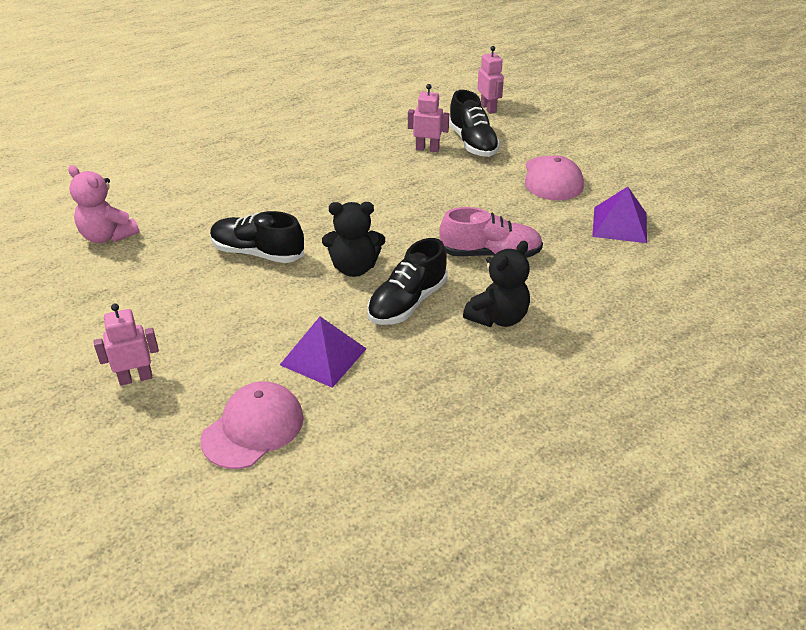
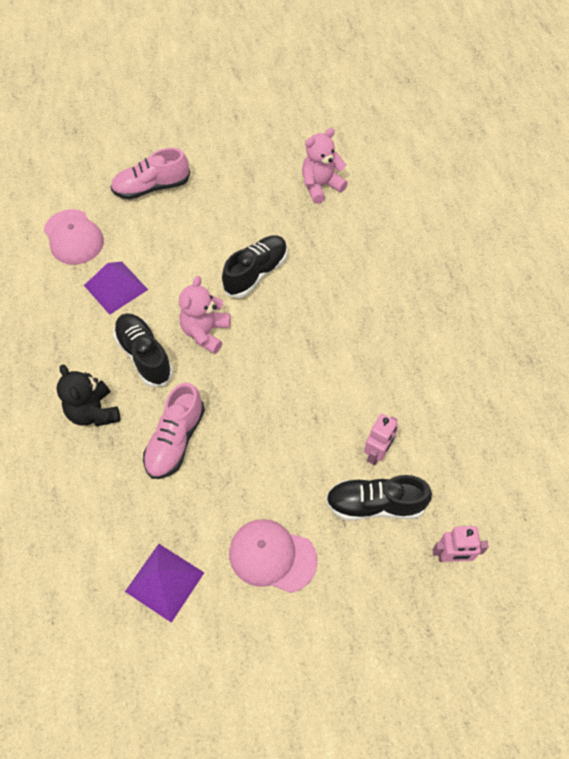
camera: 110 degrees right, 20 degrees up
pink robot [94,304,159,385] -> pink shoe [110,148,190,199]
black teddy bear [322,202,385,277] -> pink teddy bear [179,276,231,354]

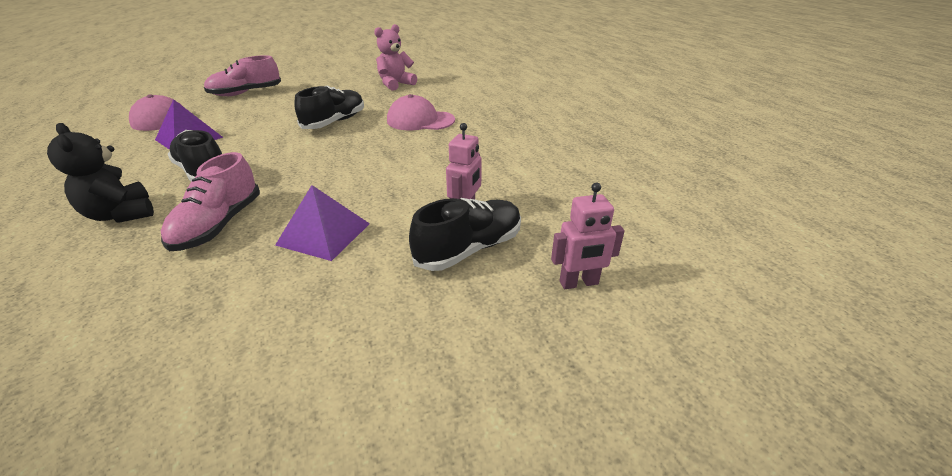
camera: 10 degrees left, 25 degrees down
purple pyramid [125,544,204,623] -> purple pyramid moved to [275,185,370,261]
pink teddy bear [179,276,231,354] -> none
pink cap [229,519,318,593] -> pink cap moved to [387,94,455,130]
black shoe [326,475,432,521] -> black shoe turned 150 degrees clockwise [409,198,521,271]

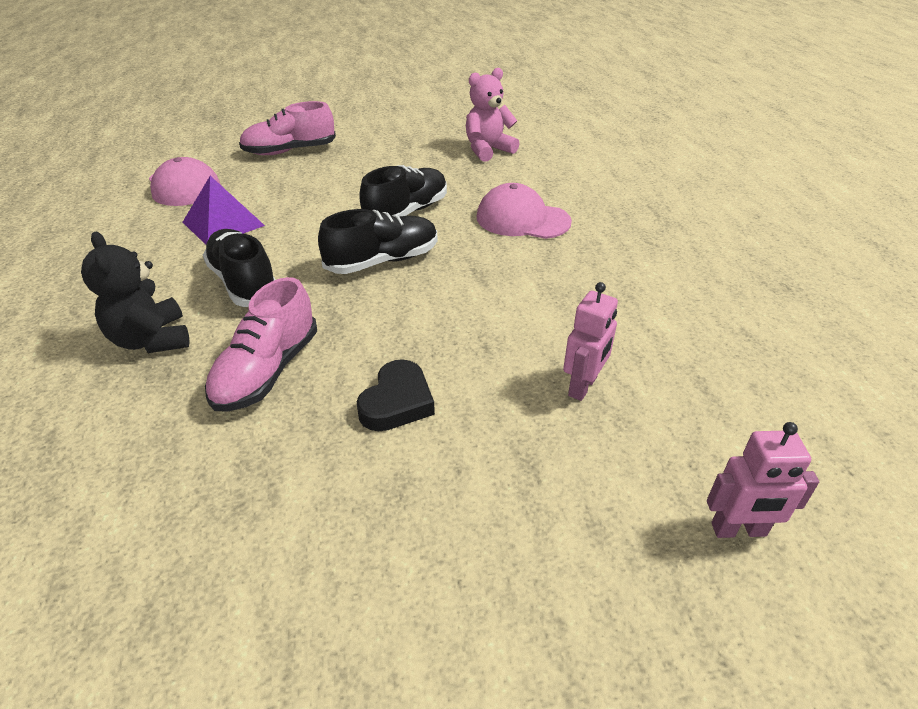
camera: 10 degrees right, 5 degrees up
purple pyramid [275,185,370,261] -> black heart [357,359,435,431]
black shoe [409,198,521,271] -> black shoe moved to [318,209,438,274]

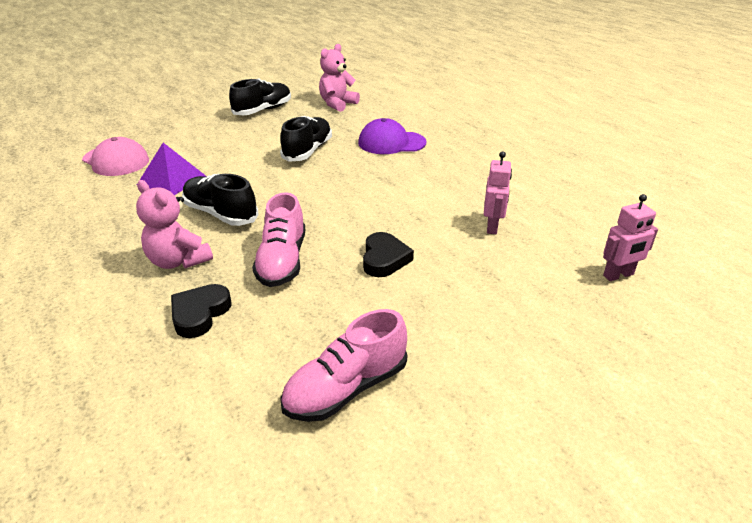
camera: 20 degrees left, 5 degrees down
black teddy bear [81,232,190,353] -> pink teddy bear [136,180,213,269]
pink shoe [239,101,336,155] -> pink shoe moved to [280,309,407,422]
black shoe [318,209,438,274] -> black shoe moved to [229,79,291,115]
pink cap [476,183,572,239] -> purple cap [358,118,427,154]
none -> black heart [171,284,231,338]

